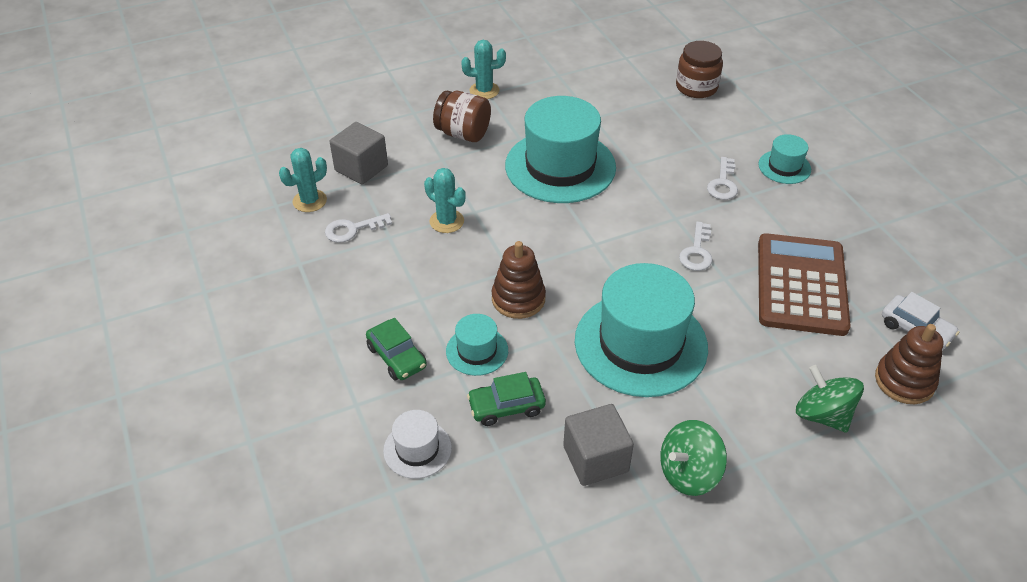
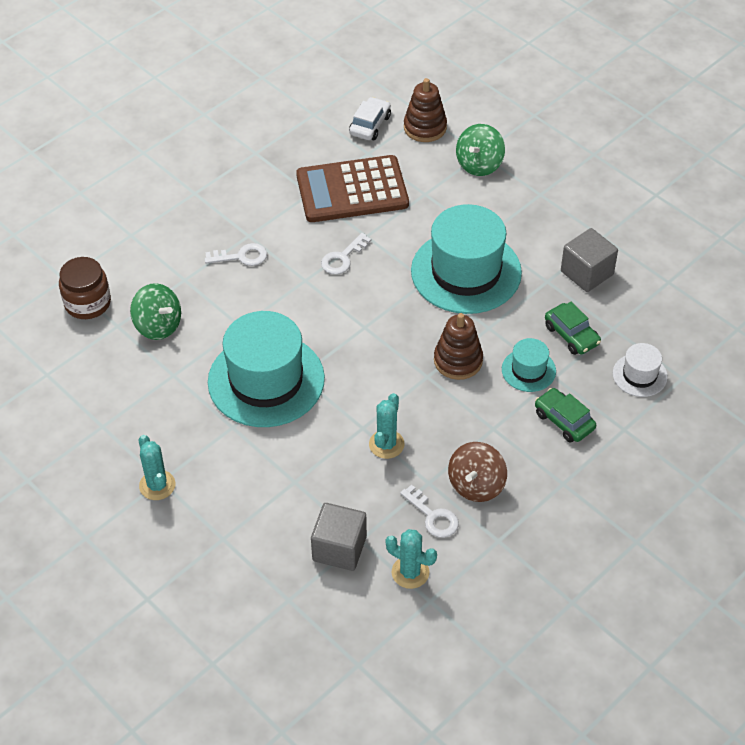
camera: 110 degrees left, 5 degrees up
green car [366,318,427,381] -> green car turned 75 degrees counterclockwise [535,388,596,443]
brown jar [433,90,491,142] -> none
green spinning top [660,420,727,496] -> green spinning top moved to [130,283,181,340]
white key [679,221,712,271] -> white key turned 135 degrees clockwise [321,233,372,275]
turquoise hat [758,134,811,184] -> none
none -> brown spinning top [448,442,507,502]

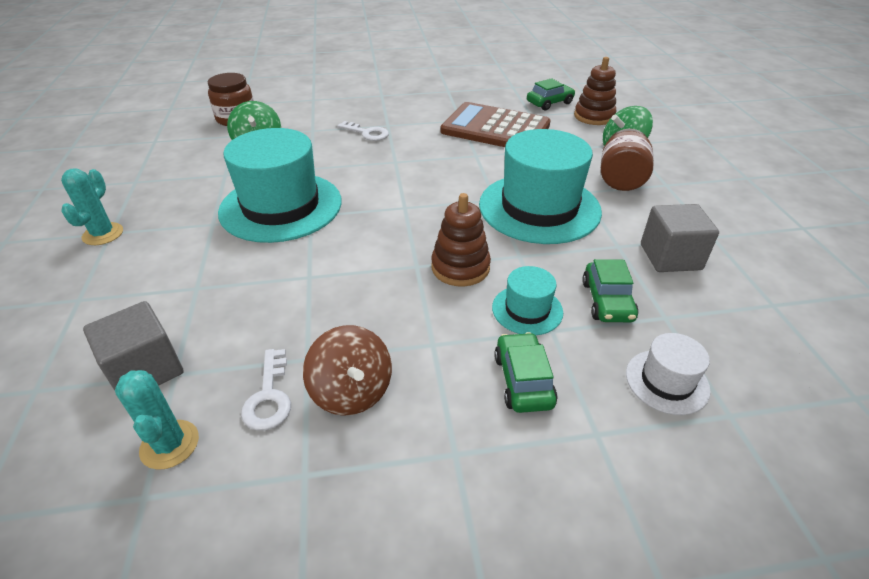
camera: 35 degrees right, 10 degrees down
white key [321,233,372,275] -> none
white car [349,97,391,140] -> green car [527,78,575,110]
turquoise cactus [369,393,405,459] -> none
brown spinning top [448,442,507,502] -> brown spinning top turned 90 degrees counterclockwise [303,325,392,416]
none -> brown jar [601,129,654,191]

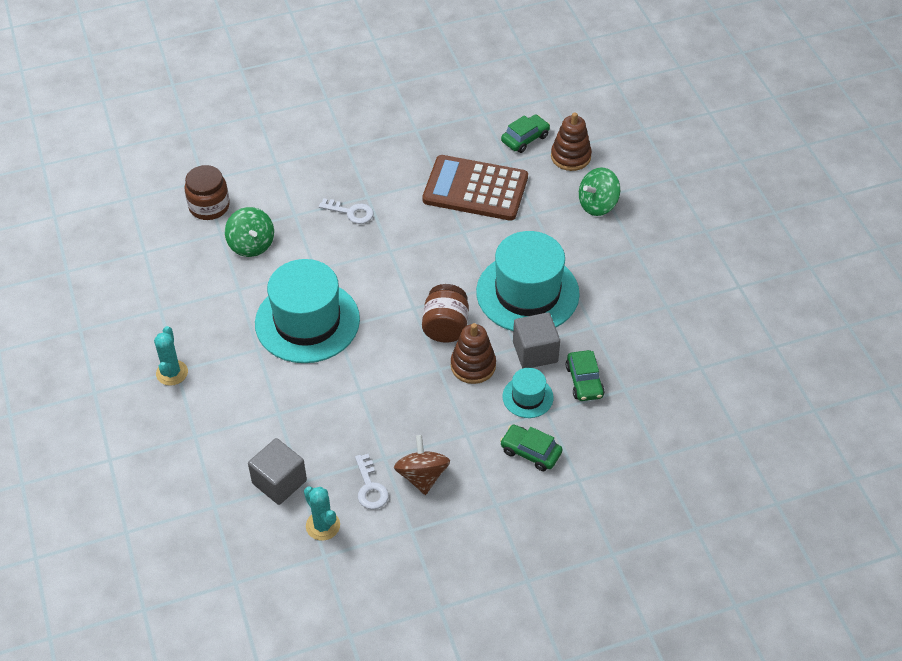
camera: 10 degrees left, 10 degrees up
brown spinning top [303,325,392,416] -> brown spinning top turned 150 degrees counterclockwise [394,435,450,495]
green car [494,332,557,413] -> green car turned 45 degrees counterclockwise [500,425,563,471]
brown jar [601,129,654,191] -> brown jar moved to [422,284,469,343]
white hat [626,333,711,415] -> none
grey cube [641,204,719,272] -> grey cube moved to [513,312,560,368]

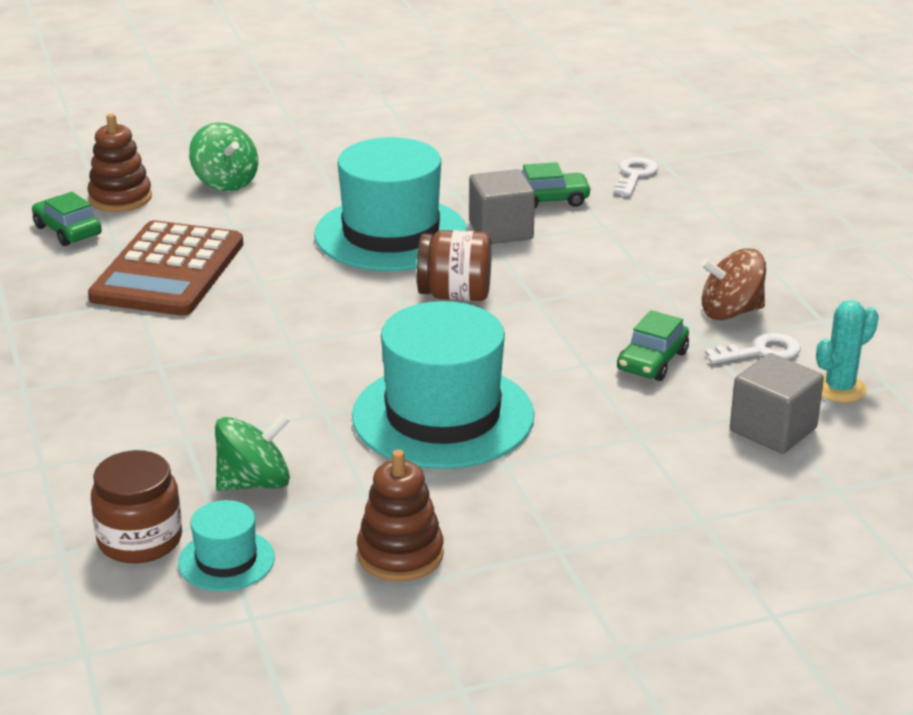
camera: 90 degrees left, 20 degrees down
turquoise cactus [154,326,188,386] -> none
white key [319,198,374,224] -> white key moved to [614,157,658,196]
brown stacking toy [451,323,496,384] -> brown stacking toy moved to [357,449,444,582]
green car [500,425,563,471] -> green car moved to [617,310,689,381]
turquoise hat [502,368,554,418] -> turquoise hat moved to [178,500,275,591]

